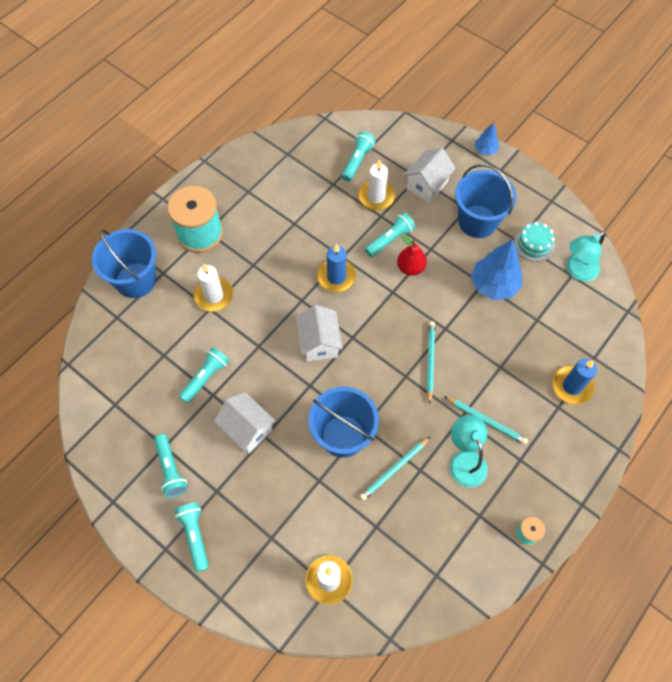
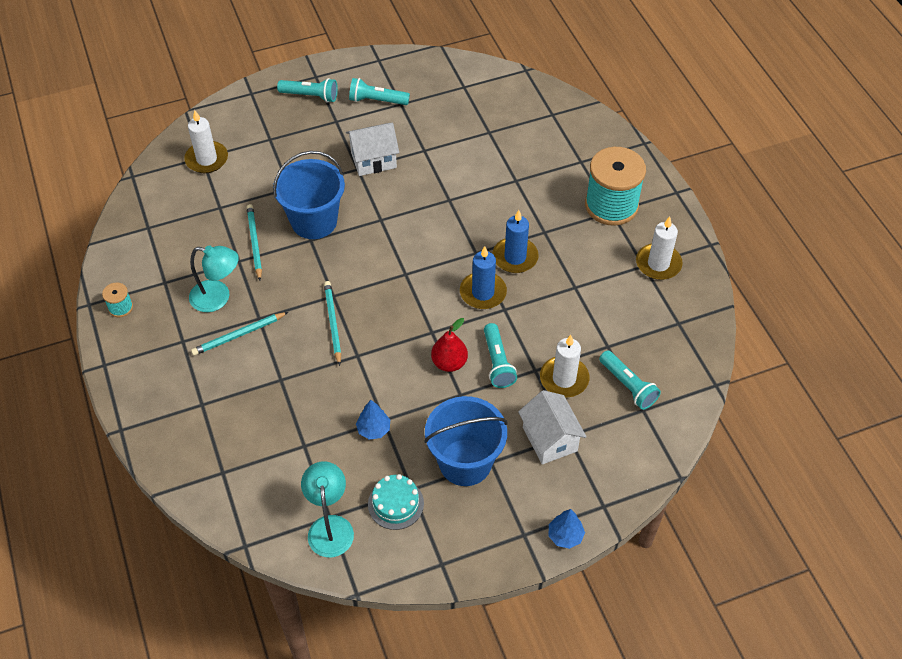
camera: 120 degrees right, 10 degrees down
blue bucket [92,229,156,298] -> none
turquoise flashlight [179,347,229,403] -> none
white candle [193,264,233,312] -> white candle moved to [636,217,683,280]
white house [296,305,343,362] -> none
turquoise pencil [427,321,435,404] -> turquoise pencil turned 135 degrees counterclockwise [324,281,341,366]
blue tree [471,240,523,300] -> blue tree [356,400,390,440], size x0.53
blue candle [552,359,597,405] -> blue candle moved to [493,210,539,273]

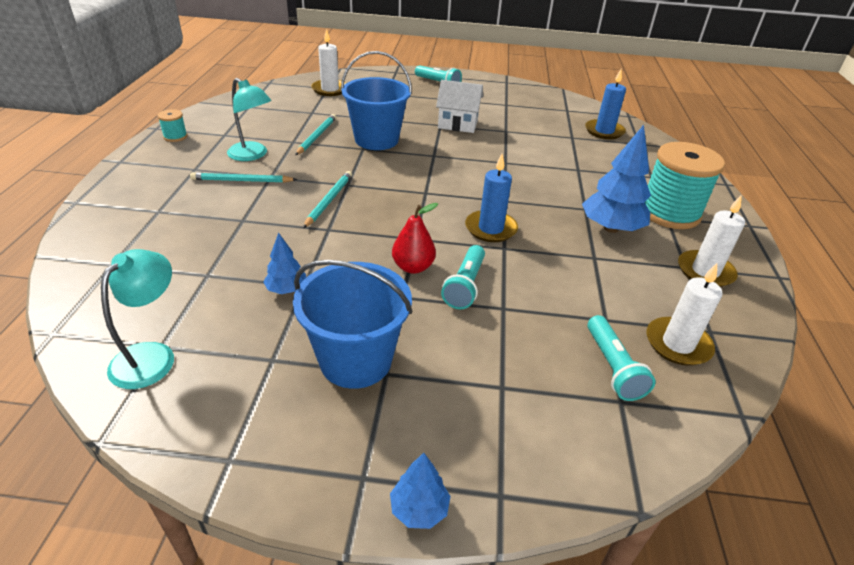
camera: 25 degrees right, 15 degrees down
turquoise flashlight [349,78,410,105] -> none
turquoise cake [368,474,424,530] -> none
blue candle [493,210,539,273] -> blue candle moved to [585,69,626,139]
white house [518,390,587,464] -> none
white candle [540,335,589,397] -> white candle moved to [647,263,722,366]
none -> blue tree [582,125,651,233]

